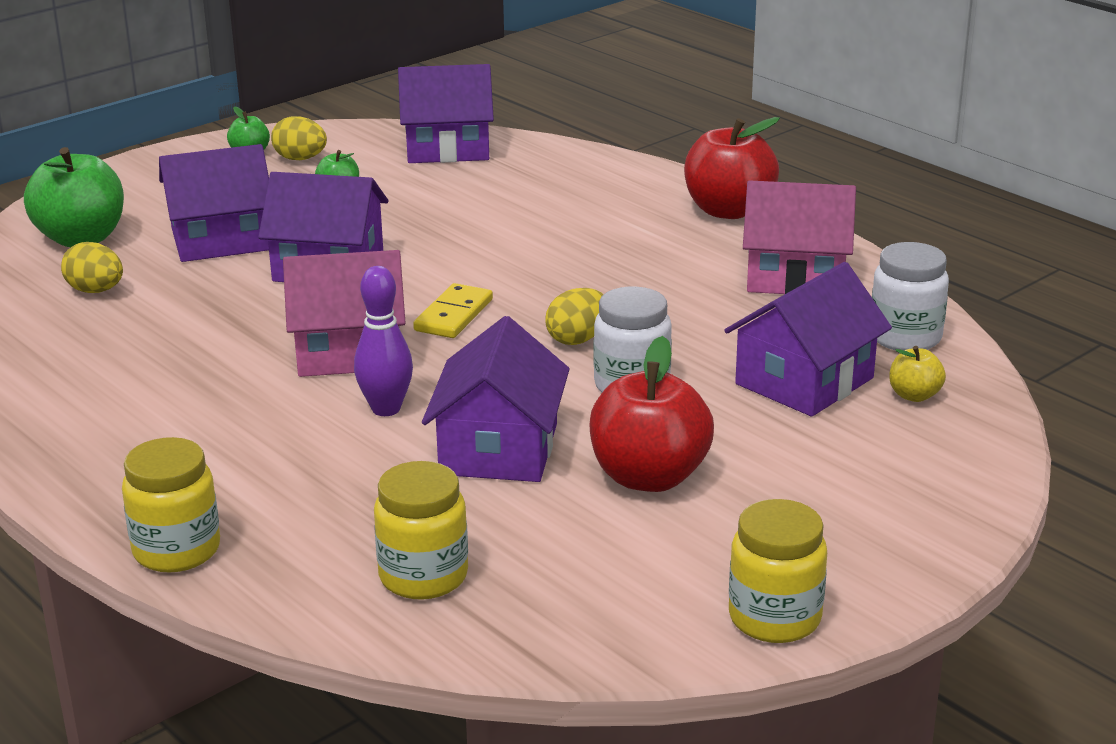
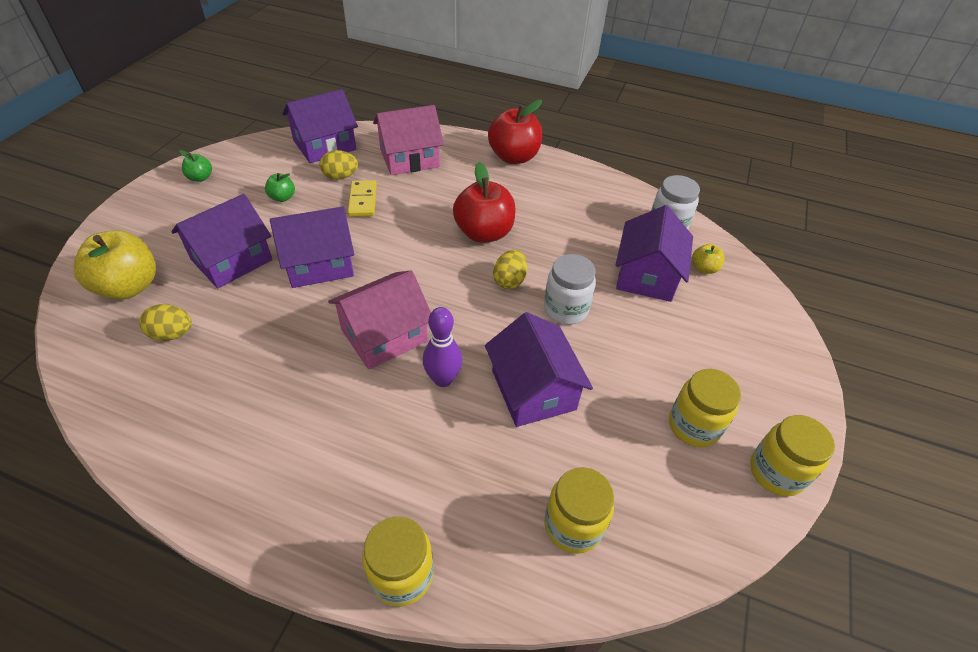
camera: 30 degrees left, 20 degrees up
green apple [24,147,124,247] -> yellow apple [73,230,156,300]
yellow egg [271,116,327,160] -> yellow egg moved to [320,150,358,180]
yellow domino [413,283,493,338] -> yellow domino moved to [348,180,377,217]
red apple [589,336,714,492] -> red apple moved to [453,162,515,243]
pink house [743,180,856,294] -> pink house moved to [373,105,444,175]
none -> yellow jar [669,369,741,447]

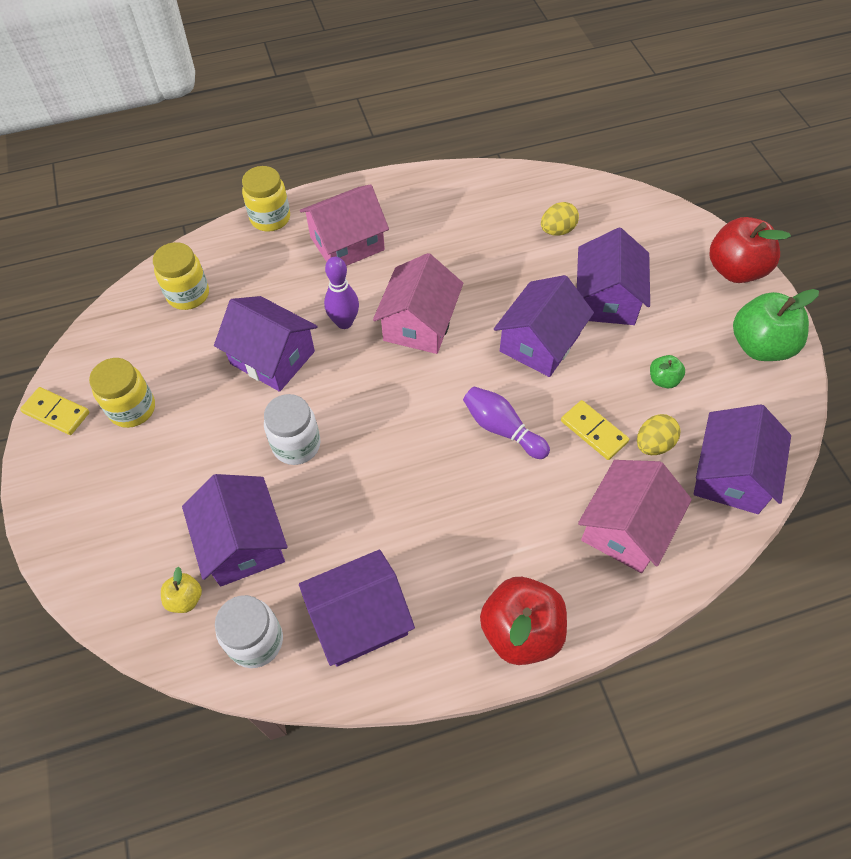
camera: 145 degrees right, 10 degrees up
yellow apple [73,230,156,300] -> none
green apple [179,150,212,182] -> green apple [733,289,819,361], size x2.08
red apple [453,162,515,243] -> red apple moved to [709,217,791,283]
yellow egg [493,250,527,289] -> none
yellow jar [750,415,835,497] -> yellow domino [20,387,90,435]
none -> purple house [299,550,415,666]
none -> pink house [300,184,389,266]
none -> purple bowling pin [463,386,550,459]

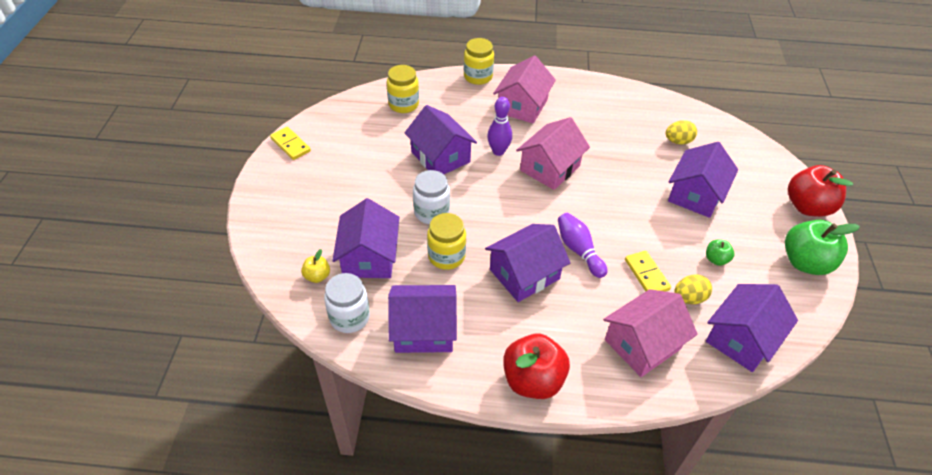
camera: 20 degrees right, 10 degrees down
yellow jar [89,358,155,428] -> yellow jar moved to [427,213,466,270]
pink house [300,184,389,266] -> pink house turned 60 degrees counterclockwise [493,55,556,124]
purple house [494,275,594,377] -> purple house moved to [485,224,570,302]

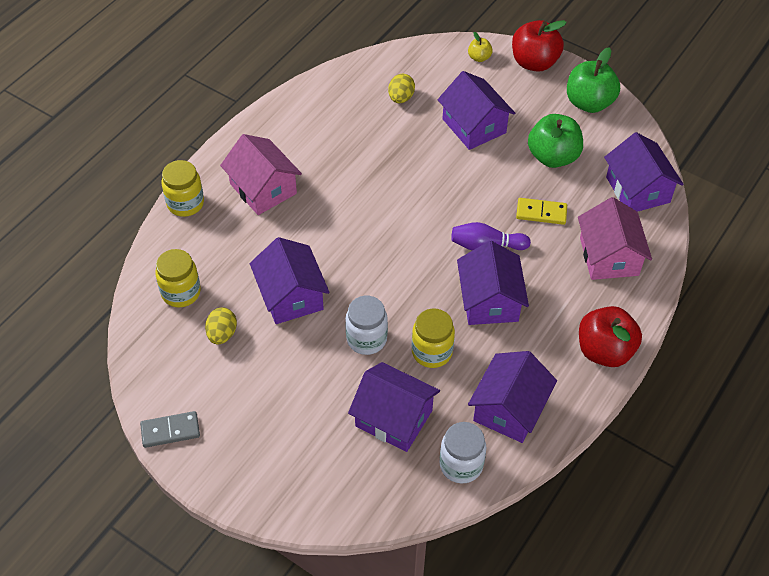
camera: 60 degrees left, 5 degrees up
yellow domino [270,127,311,160] -> grey domino [140,411,200,448]
yellow apple [301,249,330,283] -> yellow apple moved to [468,32,493,62]
purple house [404,105,477,174] -> purple house turned 75 degrees clockwise [250,237,330,324]
purple bowling pin [487,97,512,156] -> none
pink house [516,117,590,190] -> none
yellow egg [674,274,712,304] -> yellow egg moved to [205,307,237,344]
green apple [706,239,734,266] -> green apple [528,114,583,168], size x2.08

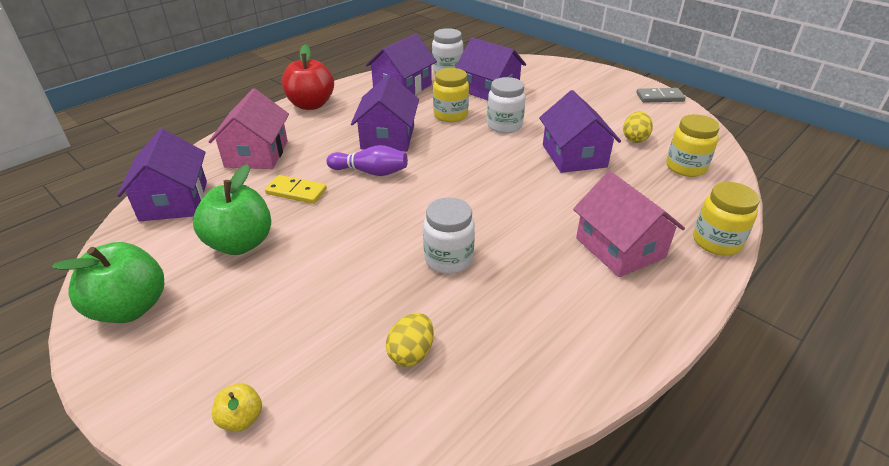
camera: 170 degrees left, 15 degrees down
purple house [438,71,515,150] -> none
red apple [512,20,567,72] -> none
none -> white jar [423,197,475,274]

